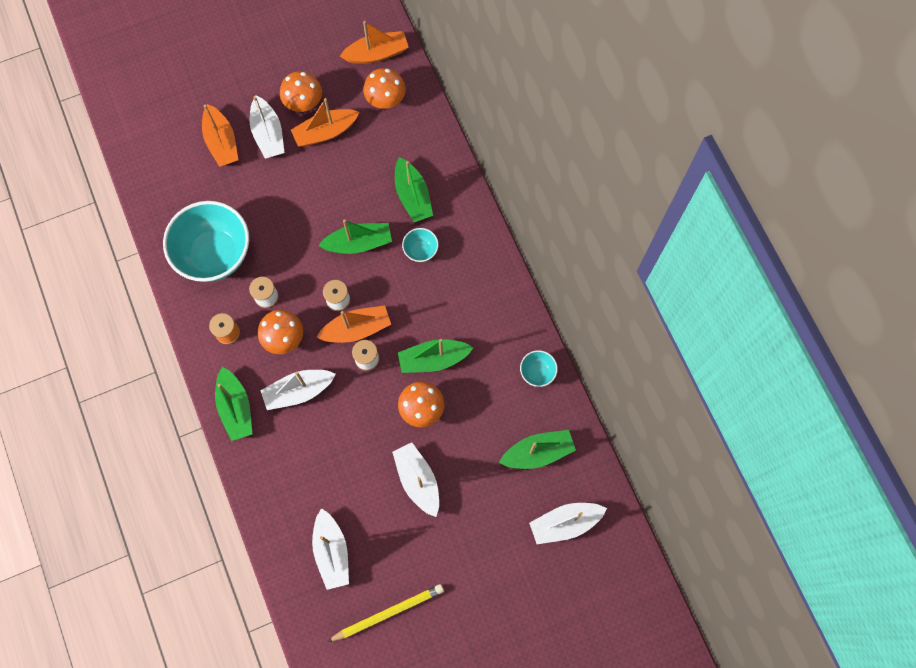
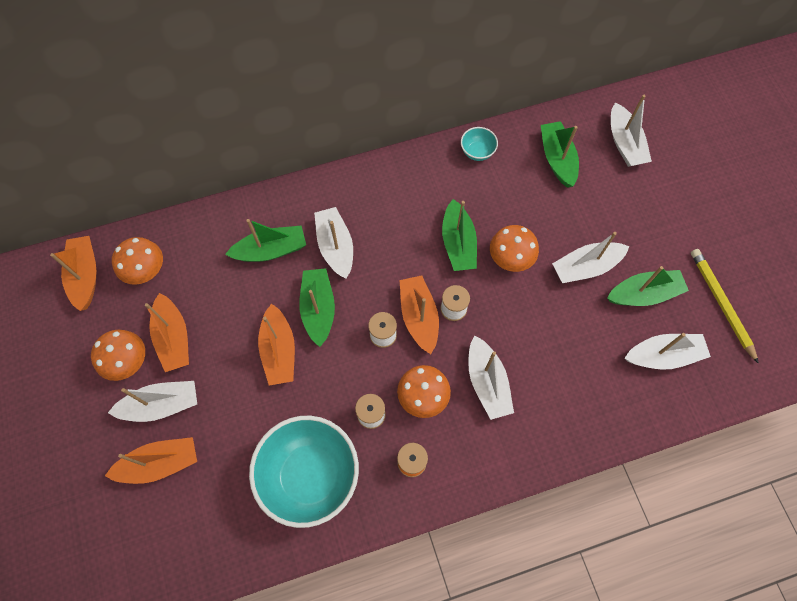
camera: 85 degrees left, 5 degrees down
green boat [215,367,252,441] -> green boat moved to [607,266,689,306]
turquoise bowl [402,228,438,262] -> white boat [314,207,353,279]
none -> orange boat [258,304,295,386]

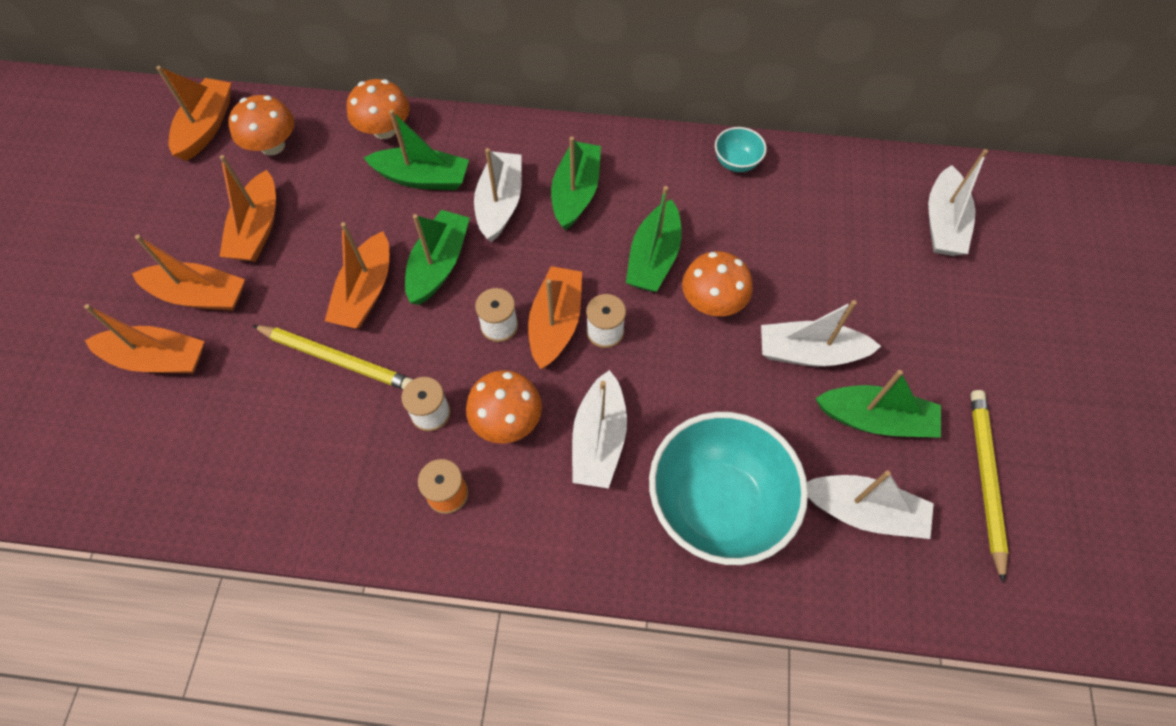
camera: 25 degrees right, 5 degrees down
orange mushroom [91,330,145,381] -> orange mushroom moved to [347,79,410,139]
white boat [108,381,197,422] -> orange boat [132,235,245,311]
turquoise bowl [249,416,359,528] -> turquoise bowl moved to [649,412,808,565]
green boat [541,121,579,188] -> green boat moved to [551,137,601,230]
none -> yellow pencil [252,325,413,390]

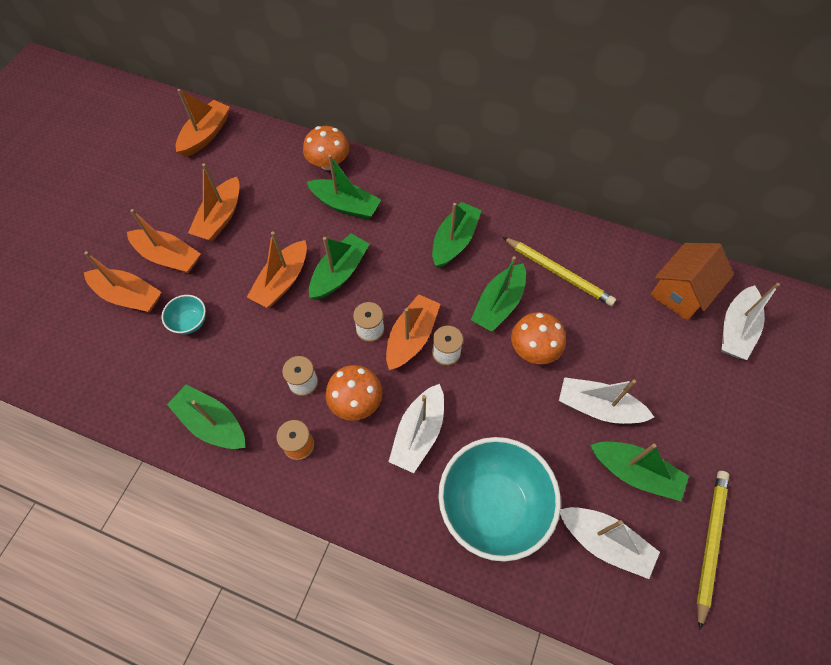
camera: 15 degrees right, 0 degrees up
orange mushroom [228,95,294,155] -> none
yellow pencil [252,325,413,390] -> yellow pencil moved to [503,237,616,306]
white boat [474,148,522,242] -> none
turquoise bowl [715,127,767,172] -> turquoise bowl moved to [162,295,206,334]
none -> green boat [167,385,246,449]
none -> orange house [650,243,734,321]

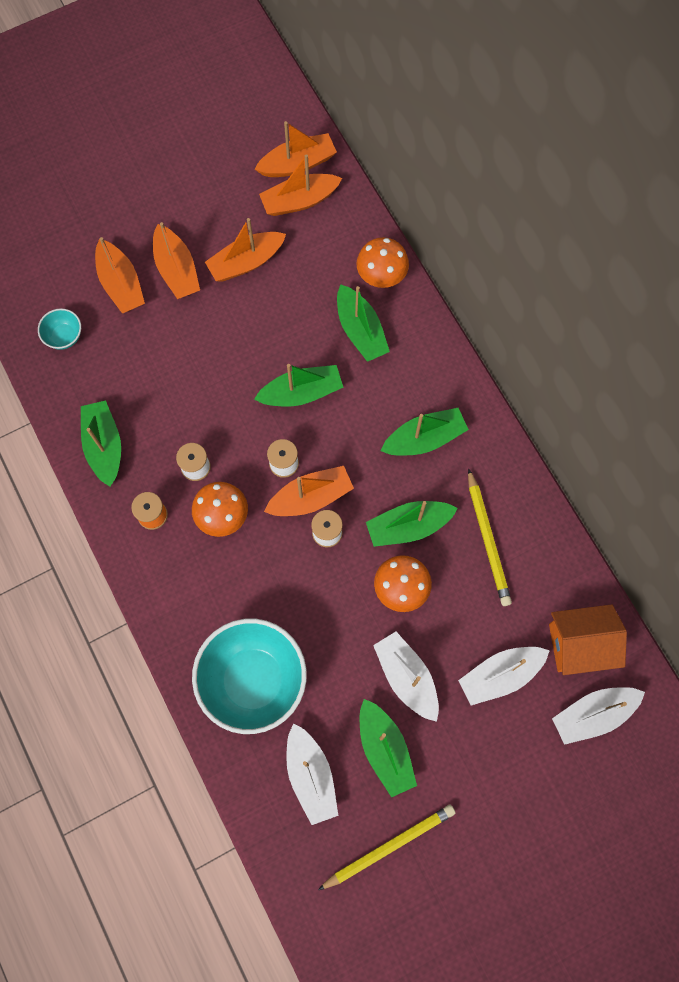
camera: 40 degrees right, 10 degrees up
turquoise bowl [162,295,206,334] -> turquoise bowl moved to [38,308,81,350]
orange boat [247,232,307,308] -> orange boat moved to [259,154,342,216]
white boat [389,384,444,473] -> white boat moved to [458,647,550,705]

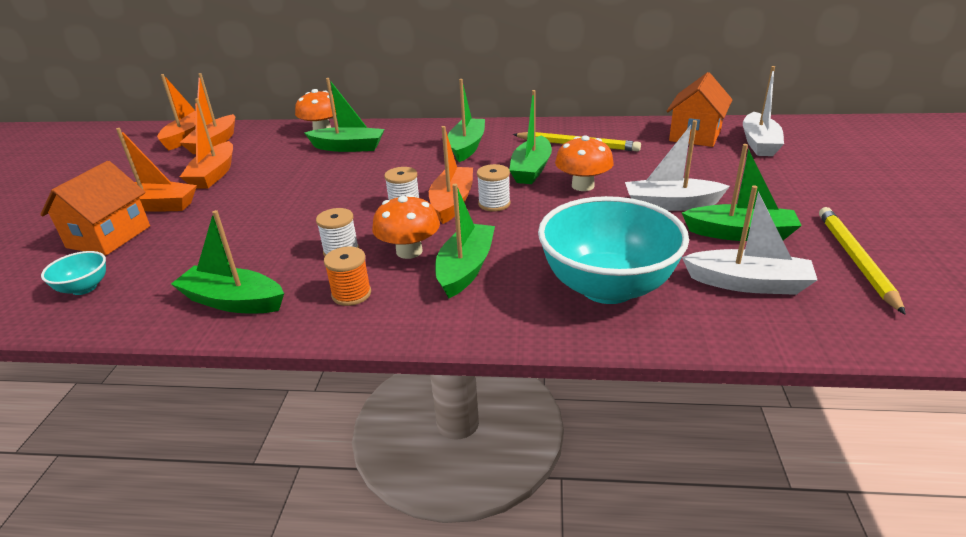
camera: 55 degrees left, 40 degrees down
orange boat [95,237,145,314] -> orange house [40,161,150,255]
green boat [254,364,343,407] -> green boat moved to [435,184,495,298]
white boat [458,647,550,705] -> none

